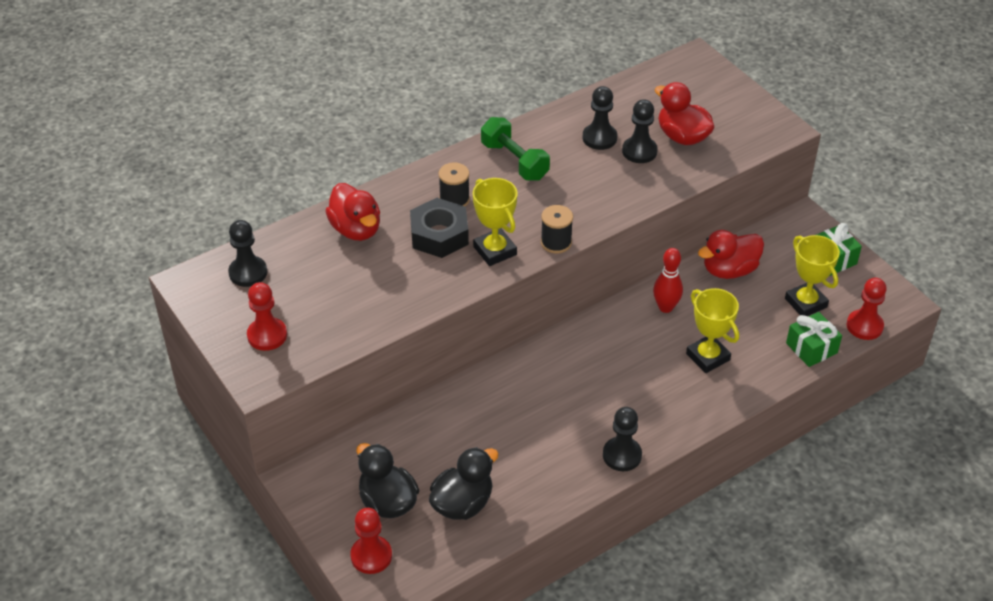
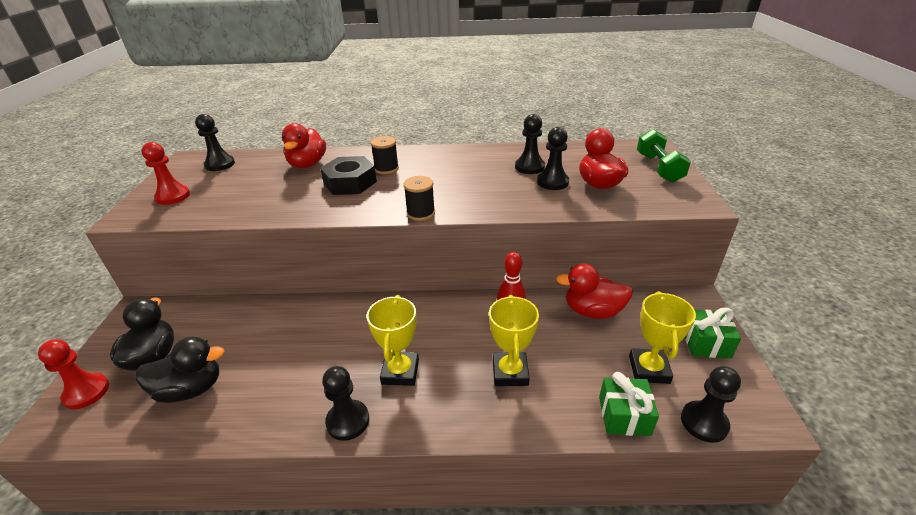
camera: 35 degrees right, 10 degrees down
yellow trophy [473,178,517,266] -> yellow trophy moved to [367,295,419,386]
green dumbbell [481,117,550,180] -> green dumbbell moved to [637,129,691,183]
red pawn [846,278,887,340] -> black pawn [681,366,741,443]

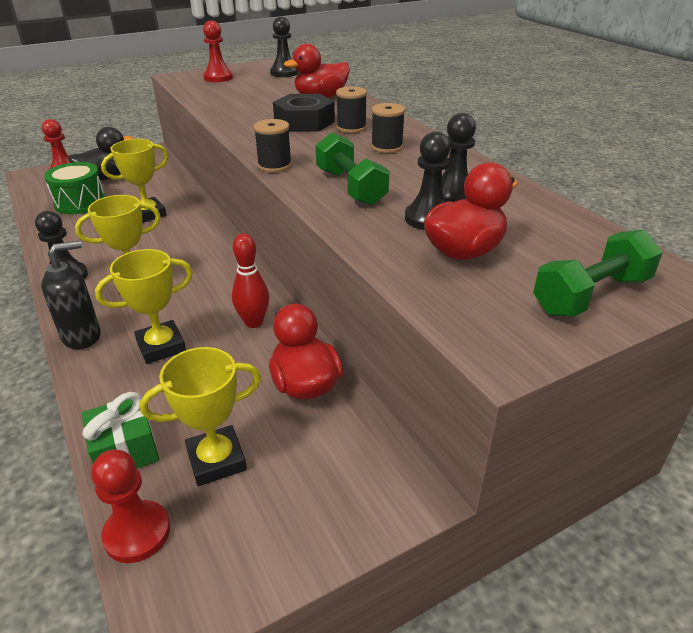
camera: 60 degrees right, 0 degrees up
black duck [135,337,225,403] -> green drum [44,162,105,214]
black pawn [681,366,741,443] -> red pawn [91,449,170,563]
green gift [685,308,741,358] -> none
none -> black soap dispenser [41,241,101,349]
none -> yellow trophy [101,139,169,223]
none -> green dumbbell [315,132,390,206]
none -> black spool [371,103,405,153]

